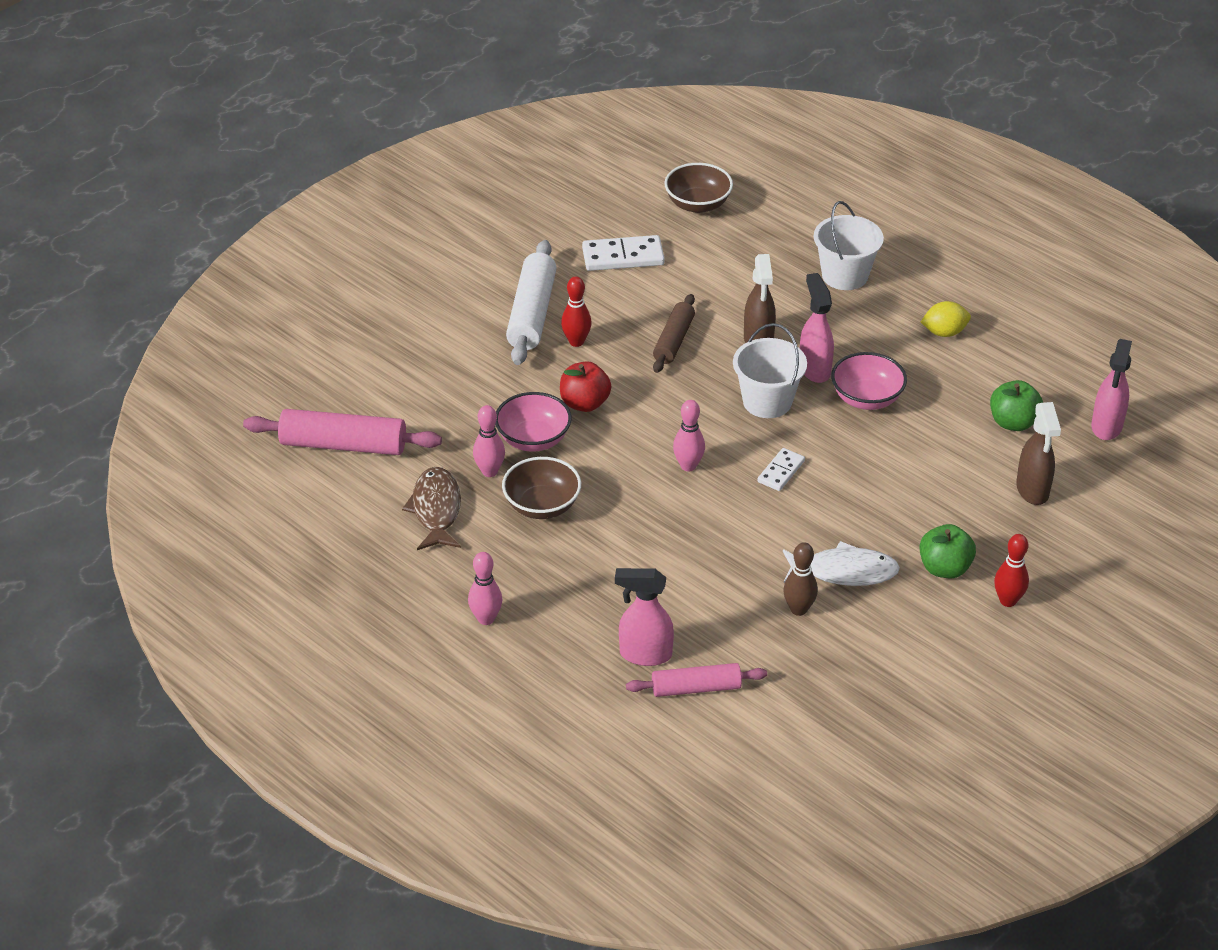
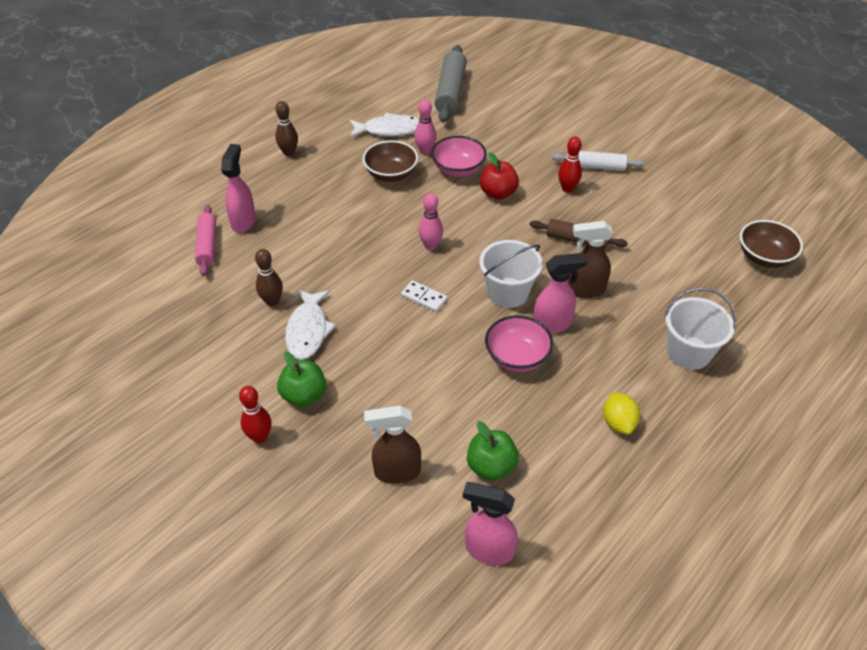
camera: 90 degrees right, 5 degrees up
pink rolling pin [243,409,442,455] -> grey rolling pin [435,45,467,123]
brown fish [402,467,461,550] -> white fish [349,113,419,138]
pink bowling pin [468,552,502,625] -> brown bowling pin [275,101,298,156]
white rolling pin [506,240,557,365] -> white rolling pin [552,151,644,171], size x0.64
white domino [582,235,665,271] -> none

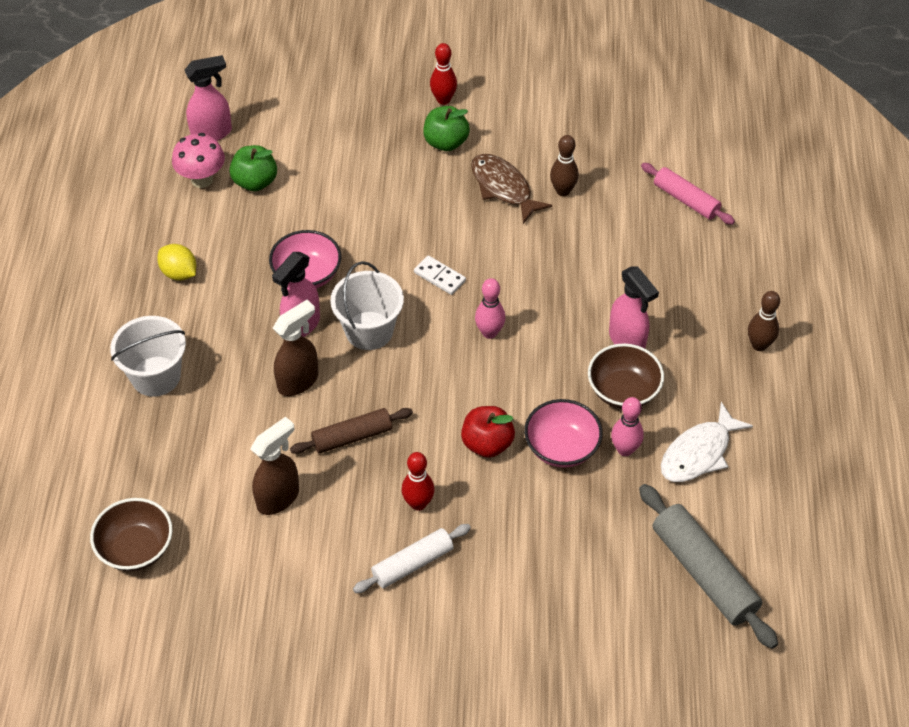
camera: 140 degrees right, 5 degrees up
pink spray bottle [221,144,256,233] -> pink spray bottle moved to [609,266,659,348]
white fish [285,289,336,360] -> brown fish [471,154,552,224]
brown spray bottle [364,406,421,484] -> brown spray bottle moved to [250,417,299,515]
white domino [401,280,447,312] -> white domino turned 45 degrees clockwise [414,255,466,295]
none -> pink mushroom [172,133,225,188]

